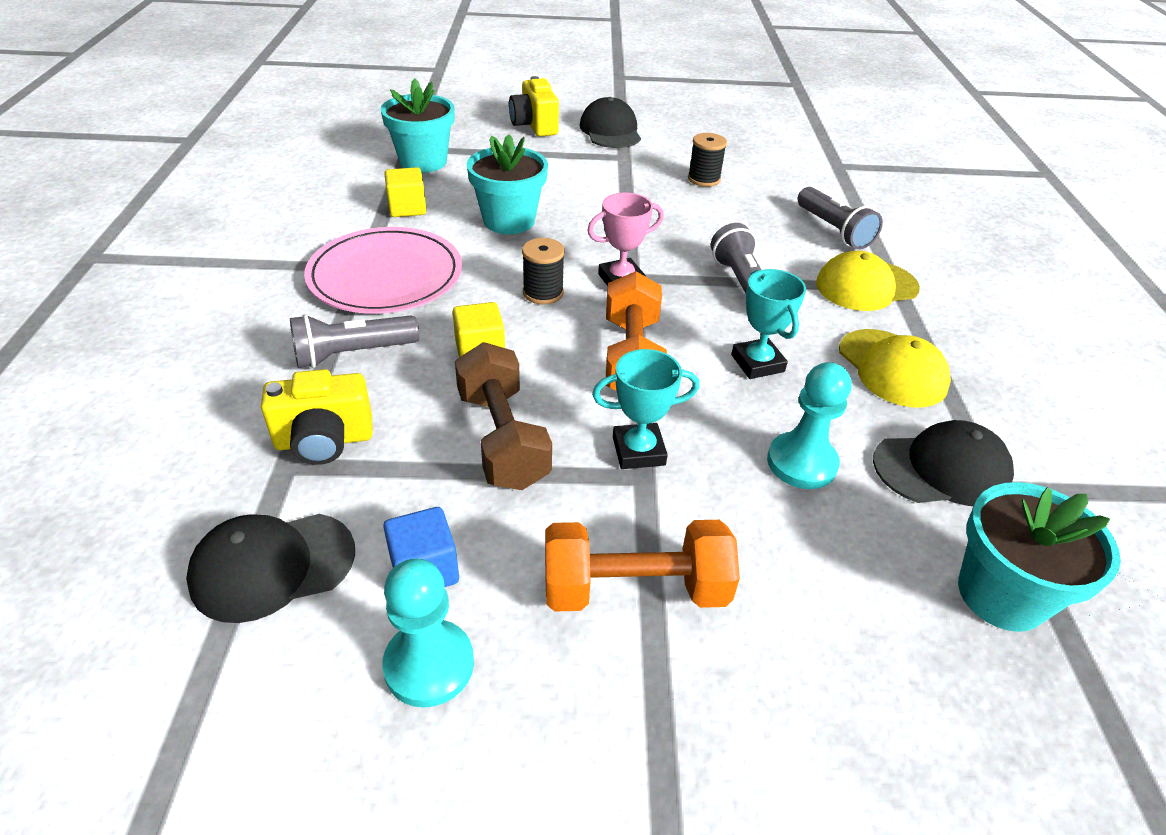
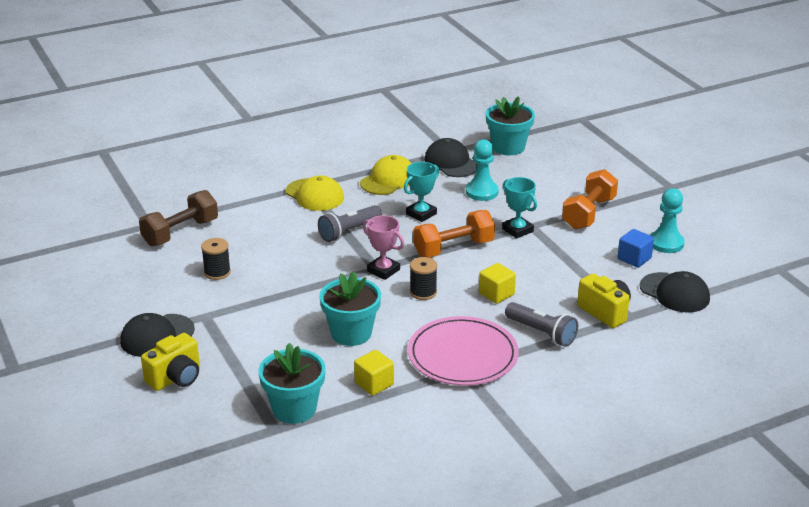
camera: 115 degrees left, 10 degrees down
brown dumbbell [455,342,552,490] -> brown dumbbell moved to [139,190,218,246]
orange dumbbell [545,520,740,612] -> orange dumbbell turned 60 degrees clockwise [562,169,618,230]
grey flashlight [797,187,883,250] -> none

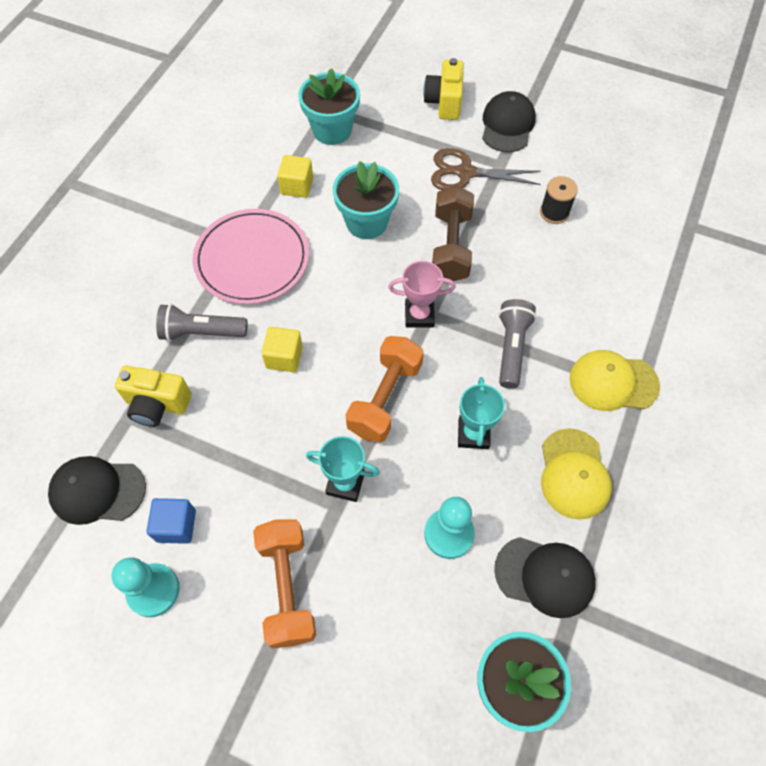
camera: 140 degrees right, 30 degrees up
brown dumbbell [139,190,218,246] -> brown dumbbell moved to [432,185,474,281]
black spool [410,257,437,300] -> none
none -> brown scissors [431,148,541,190]

